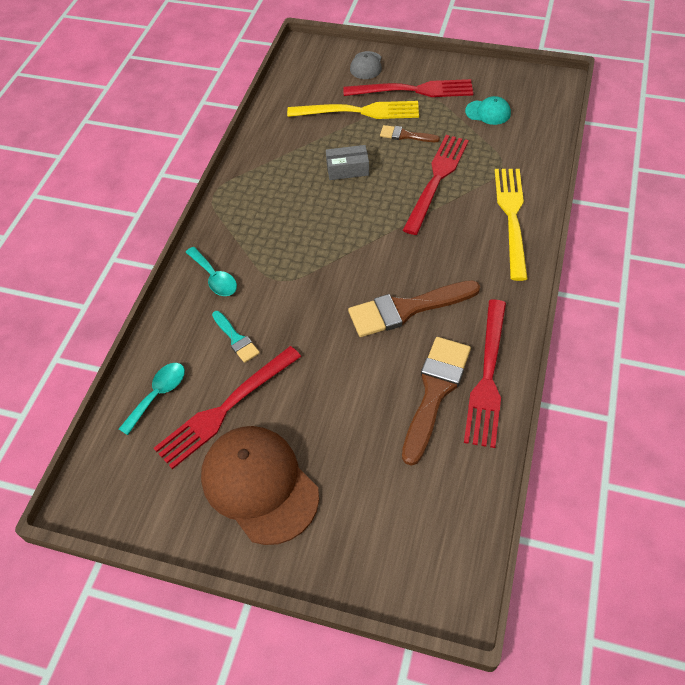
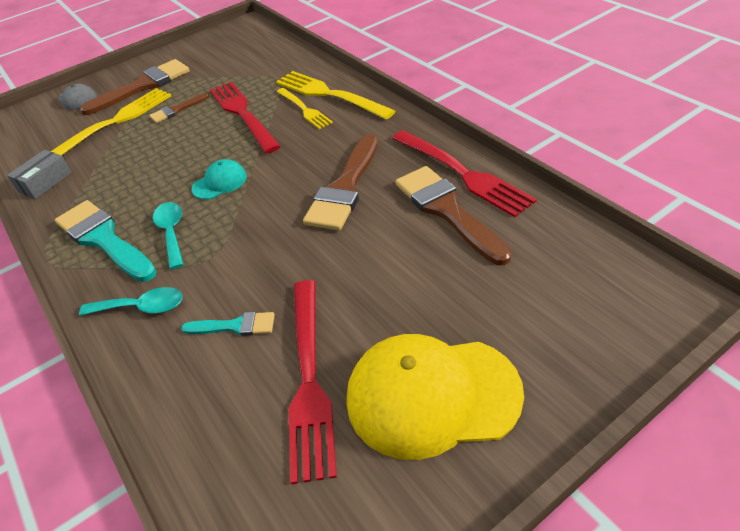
camera: 50 degrees left, 10 degrees down
turquoise spoon [119,363,185,435] -> turquoise spoon moved to [153,202,184,269]
brown cap [201,426,319,545] -> yellow cap [347,334,524,460]
grey box [326,145,369,180] -> grey box moved to [7,150,72,199]
red fork [343,79,473,97] -> brown brush [80,59,190,115]
turquoise cap [465,96,511,125] -> turquoise cap moved to [192,159,247,200]
none -> turquoise brush [55,200,157,282]
none -> yellow fork [277,88,333,129]

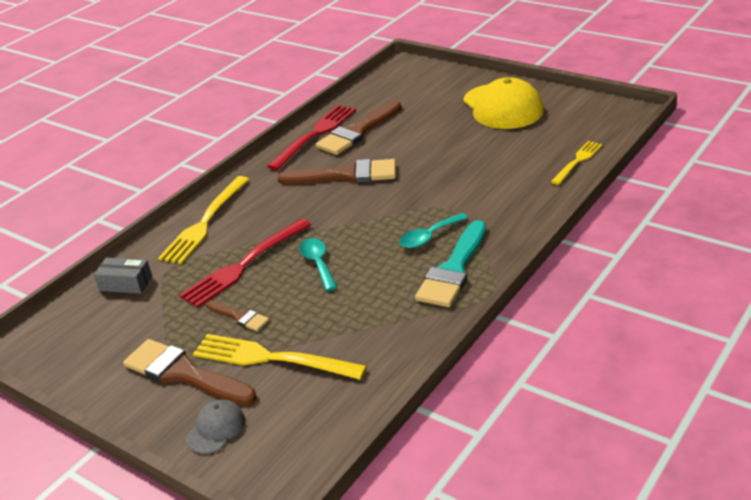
camera: 110 degrees left, 10 degrees down
grey box [7,150,72,199] -> grey box moved to [94,258,152,294]
turquoise spoon [79,287,183,316] -> turquoise spoon moved to [299,238,337,291]
turquoise brush [181,312,275,336] -> none
turquoise cap [192,159,247,200] -> none
yellow fork [277,88,333,129] -> yellow fork moved to [551,141,602,185]
red fork [289,280,337,484] -> none

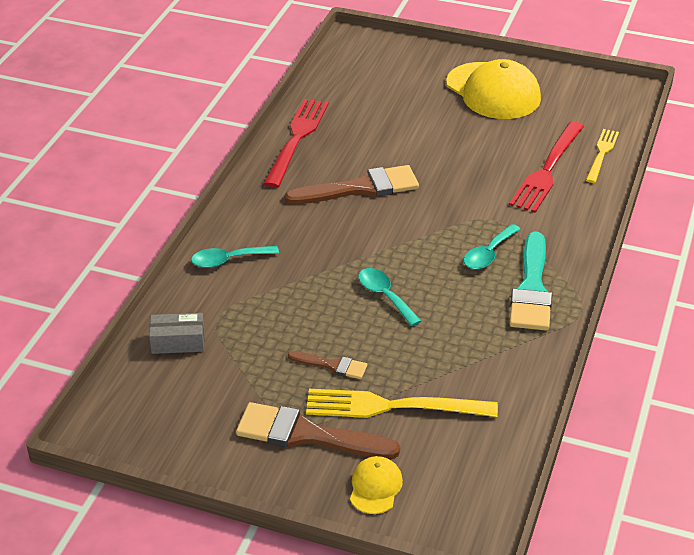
camera: 20 degrees left, 5 degrees up
yellow fork [158,176,249,264] -> turquoise spoon [191,246,279,268]
red fork [179,218,311,308] -> red fork moved to [509,121,584,213]
grey cap [186,399,245,454] -> yellow cap [350,456,403,514]
brown brush [316,101,401,155] -> none

